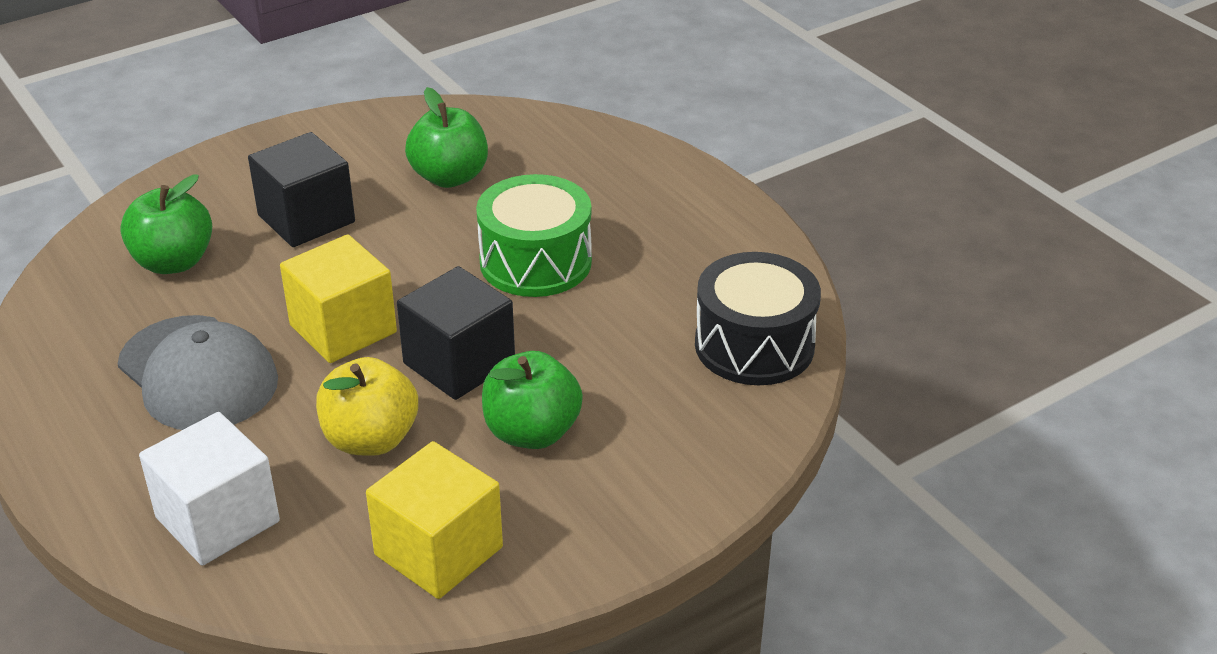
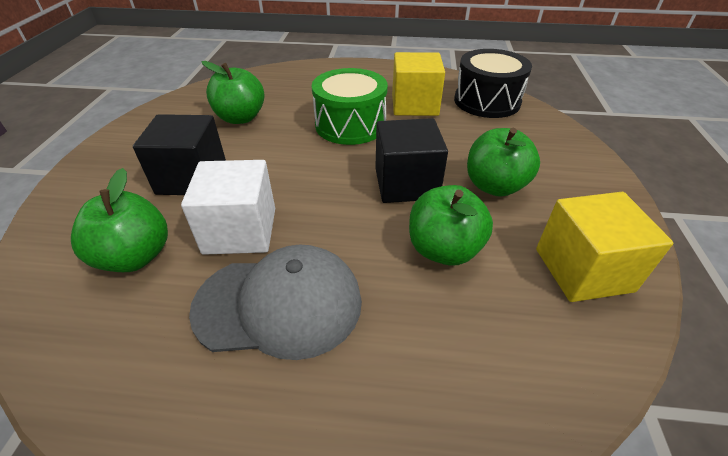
camera: 50 degrees left, 5 degrees up
white cube [139,412,280,566] -> white cube moved to [181,160,275,255]
yellow cube [280,234,397,363] -> yellow cube moved to [392,52,445,116]
yellow apple [316,357,418,456] -> green apple [409,185,493,265]

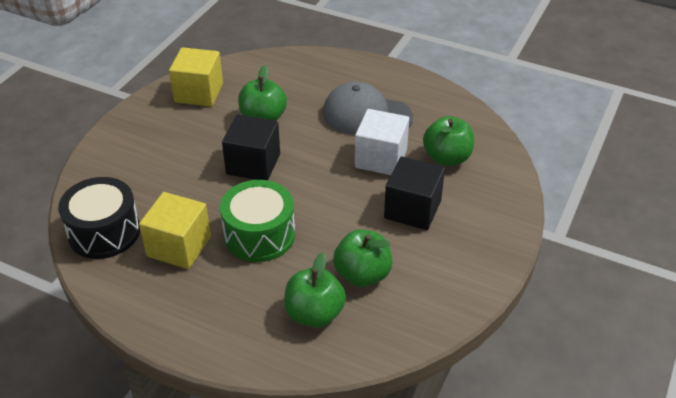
camera: 160 degrees left, 0 degrees up
green apple [467,128,540,197] -> green apple moved to [284,252,346,328]

